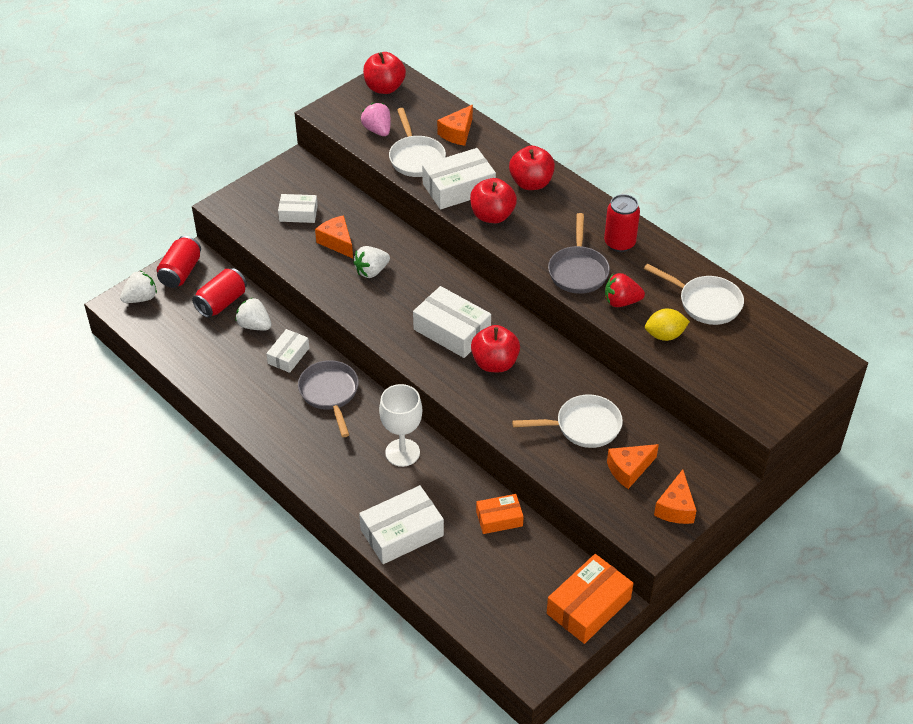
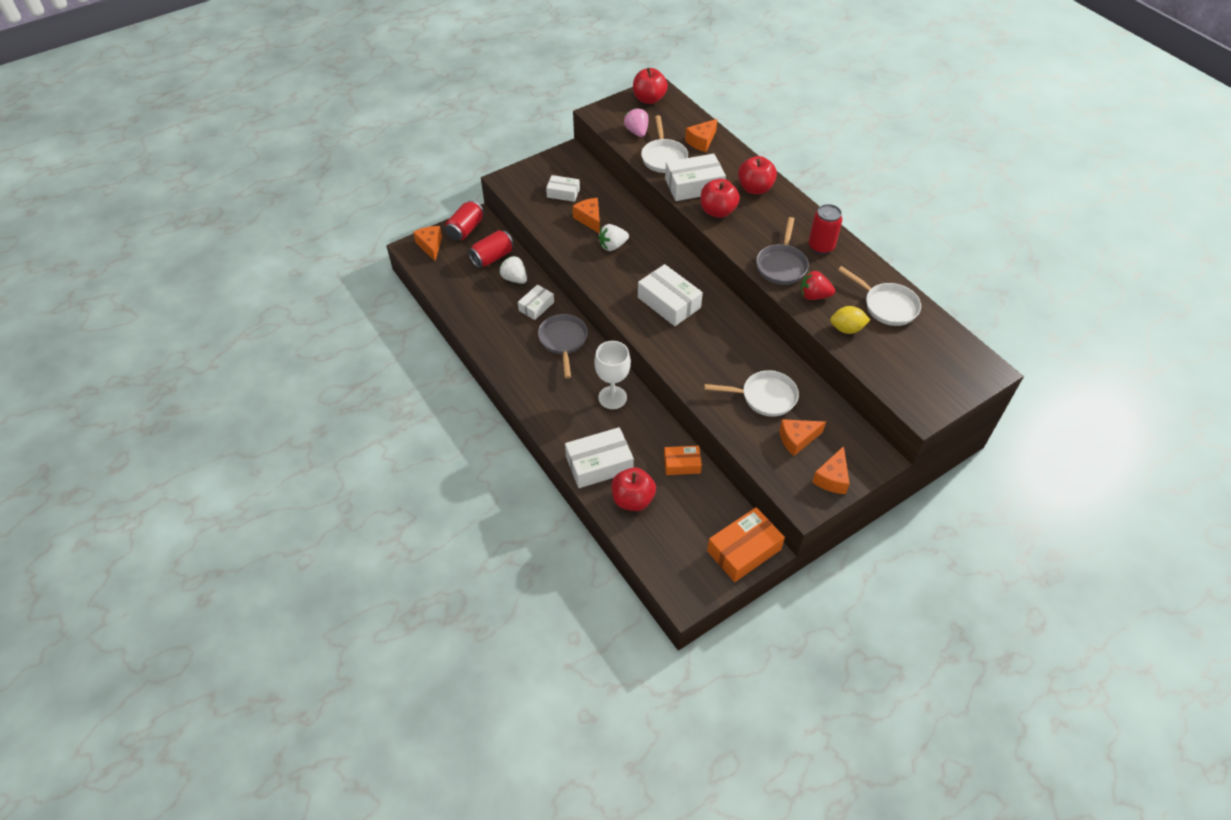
camera: 10 degrees right, 5 degrees up
white strawberry [120,270,157,303] -> orange cheese [413,226,442,261]
red apple [471,325,520,372] -> red apple moved to [612,468,656,511]

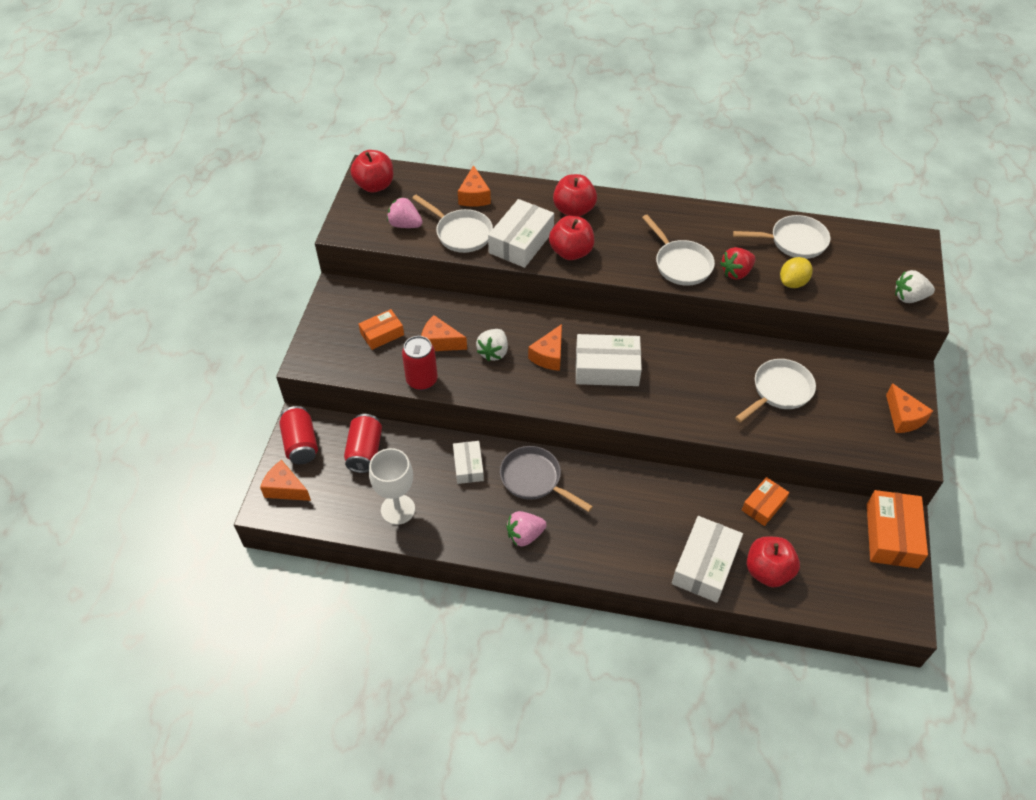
camera: 45 degrees left, 0 degrees up
white strawberry [499,256,527,284] -> white strawberry moved to [895,270,935,303]
white box [546,175,580,202] -> orange box [359,309,404,350]
white goblet [594,341,631,409] -> white goblet moved to [369,448,415,525]
grey pan [756,217,809,285] -> white pan [642,215,715,286]
orange cheese [779,419,826,456] -> orange cheese moved to [528,324,562,371]
red can [808,204,842,254] -> red can moved to [402,336,438,390]
none -> pink strawberry [506,511,547,547]

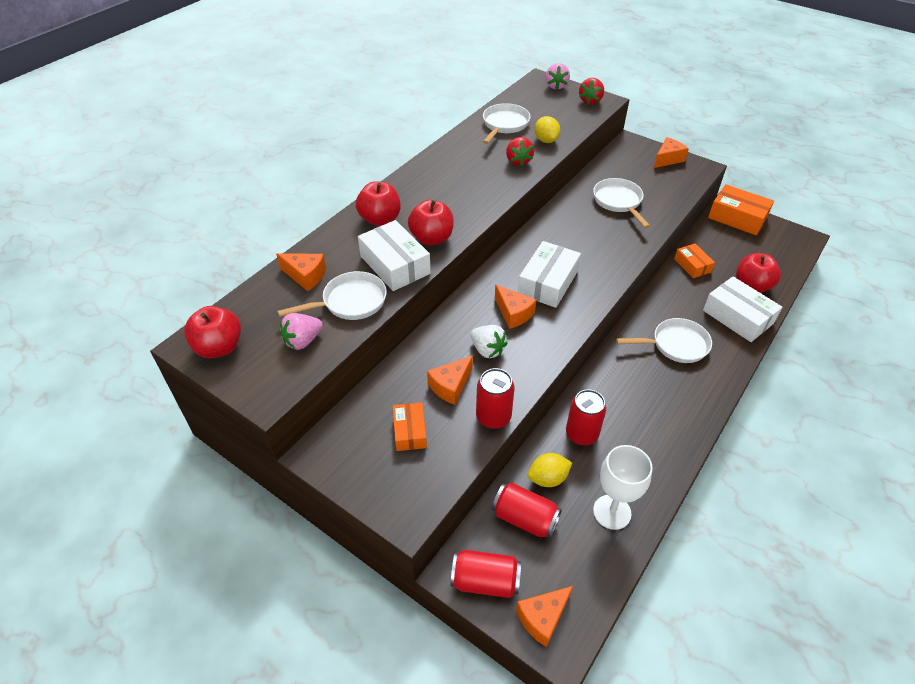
camera: 65 degrees left, 5 degrees down
white box [453,441,484,484] -> red can [566,389,606,446]
grey pan [500,446,593,512] -> none
pink strawberry [506,511,547,547] -> pink strawberry moved to [545,63,570,90]
white pan [642,215,715,286] -> white pan moved to [616,318,712,363]
orange cheese [886,383,933,433] -> orange cheese turned 45 degrees counterclockwise [654,137,689,168]
white strawberry [895,270,935,303] -> red strawberry [579,78,604,104]
none -> yellow lemon [528,453,572,487]

